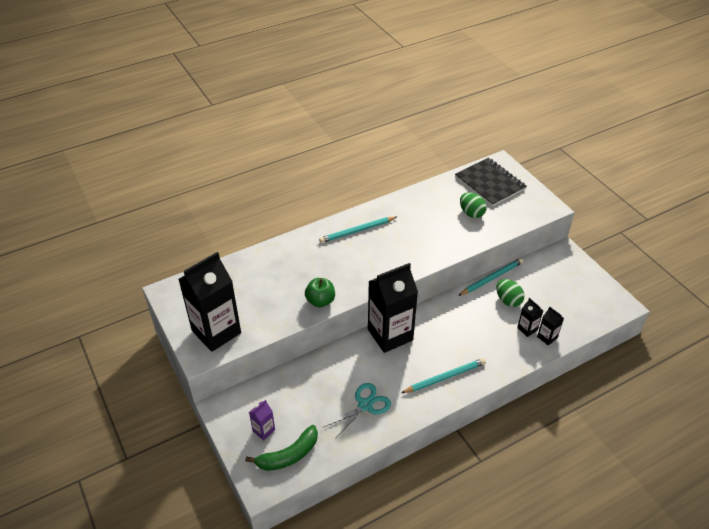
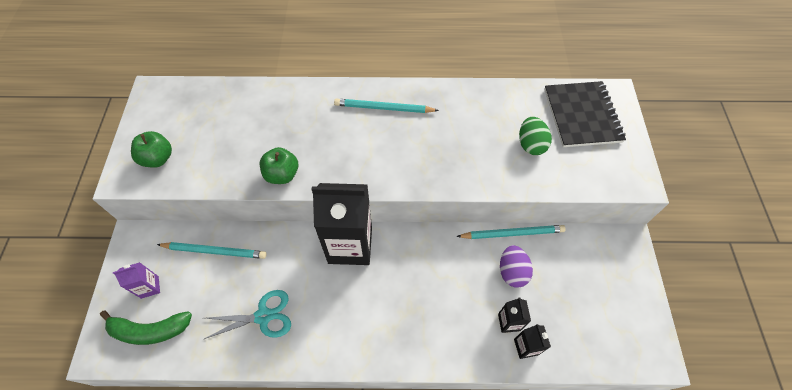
camera: 30 degrees right, 15 degrees up
black carton [178,252,241,352] -> green apple [131,131,172,168]
turquoise pencil [401,358,486,393] -> turquoise pencil moved to [157,242,267,259]
green egg [496,279,524,307] -> purple egg [500,245,533,288]

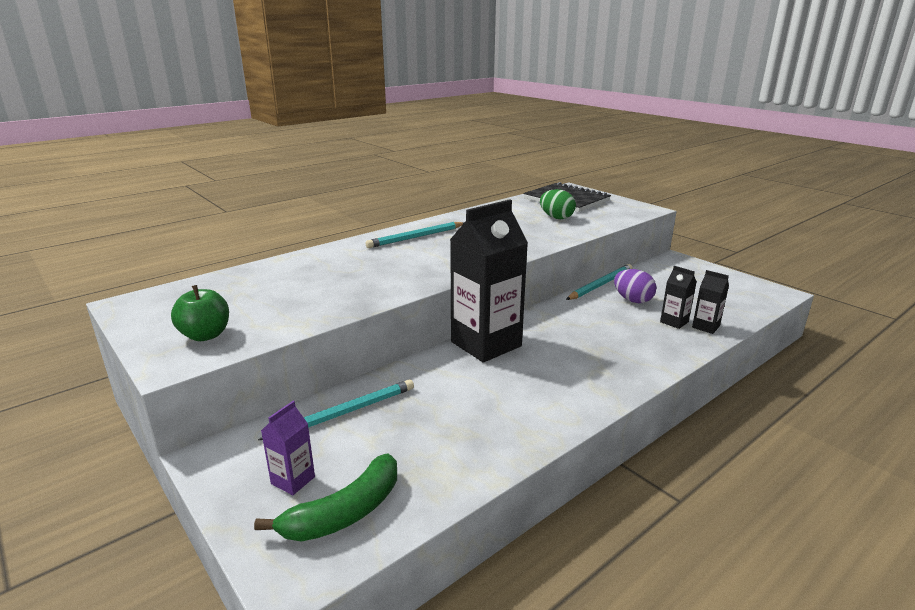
camera: 40 degrees left, 35 degrees down
turquoise scissors [204,290,291,339] -> none
green apple [260,147,298,184] -> none

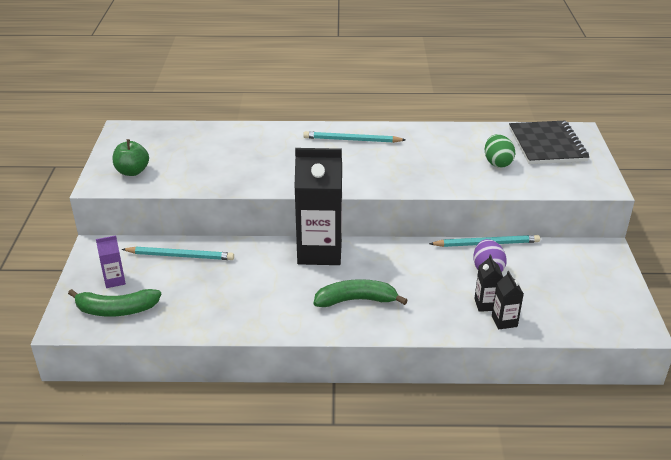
camera: 40 degrees right, 10 degrees up
none -> green banana [314,279,408,307]

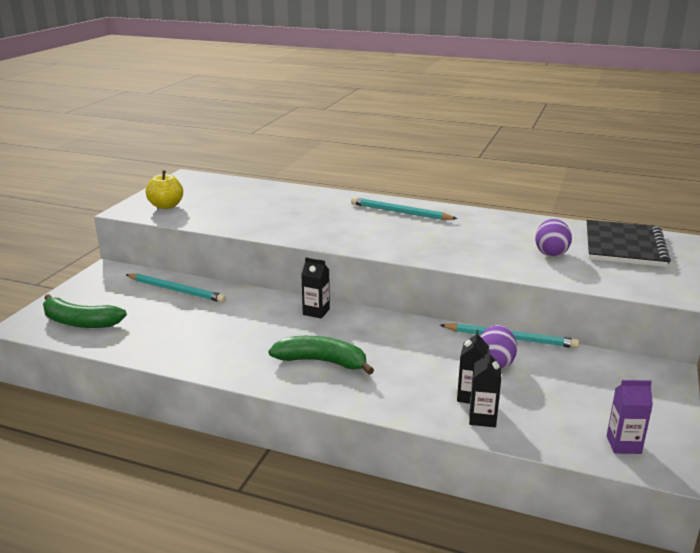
camera: 20 degrees right, 10 degrees down
purple carton [96,236,126,288] -> purple carton moved to [607,380,653,454]
green apple [113,139,149,176] -> yellow apple [146,171,183,209]
black carton [294,148,342,265] -> black carton [301,258,330,319], size x0.43
green egg [485,134,515,168] -> purple egg [535,219,572,257]

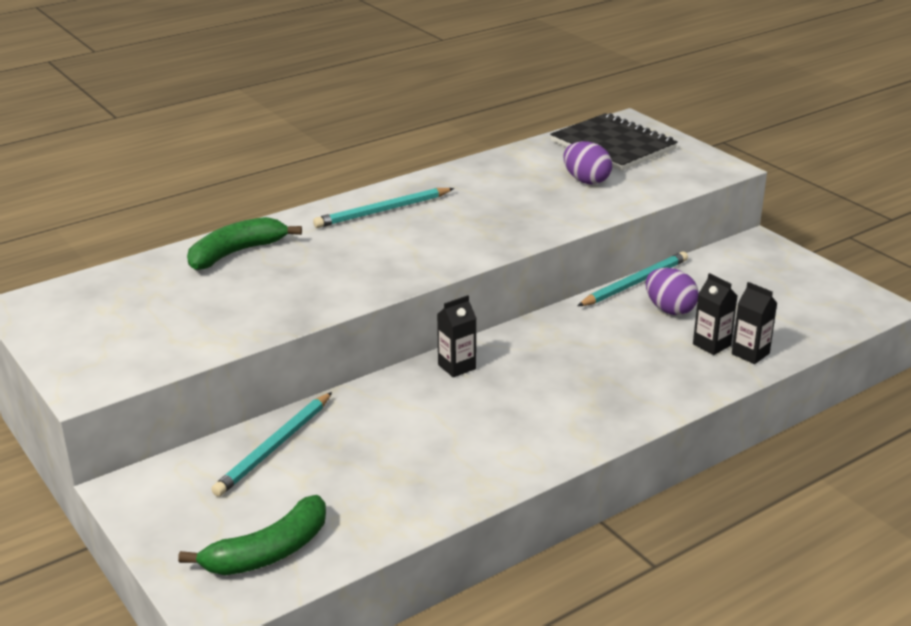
camera: 55 degrees left, 5 degrees up
turquoise pencil [126,274,226,303] -> turquoise pencil turned 150 degrees clockwise [211,392,332,497]
yellow apple [146,171,183,209] -> none
green banana [269,336,374,375] -> green banana moved to [187,217,302,270]
purple carton [607,380,653,454] -> none

